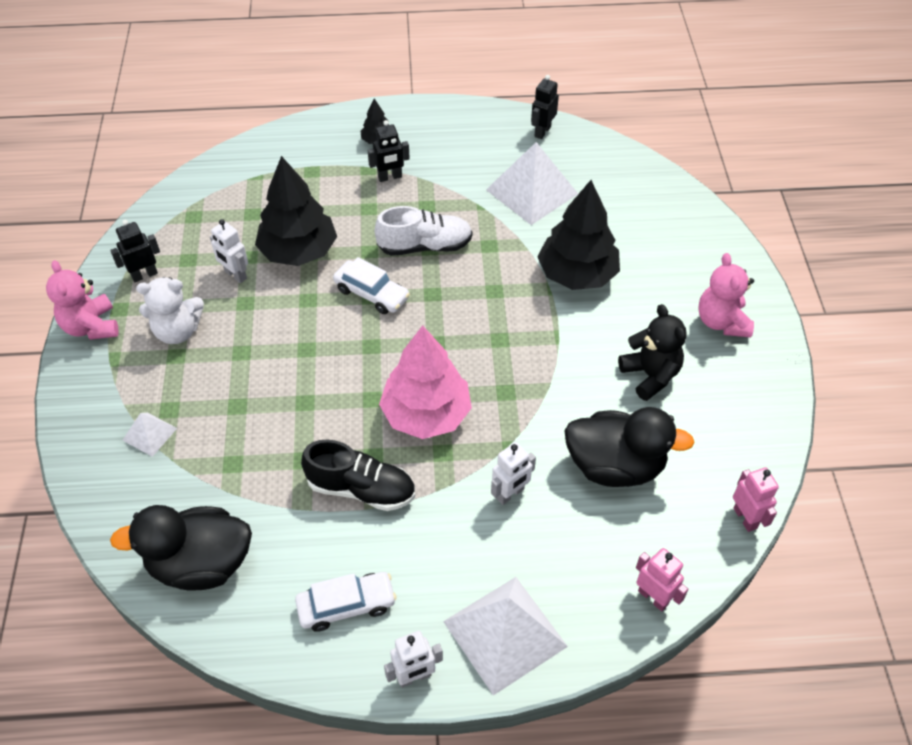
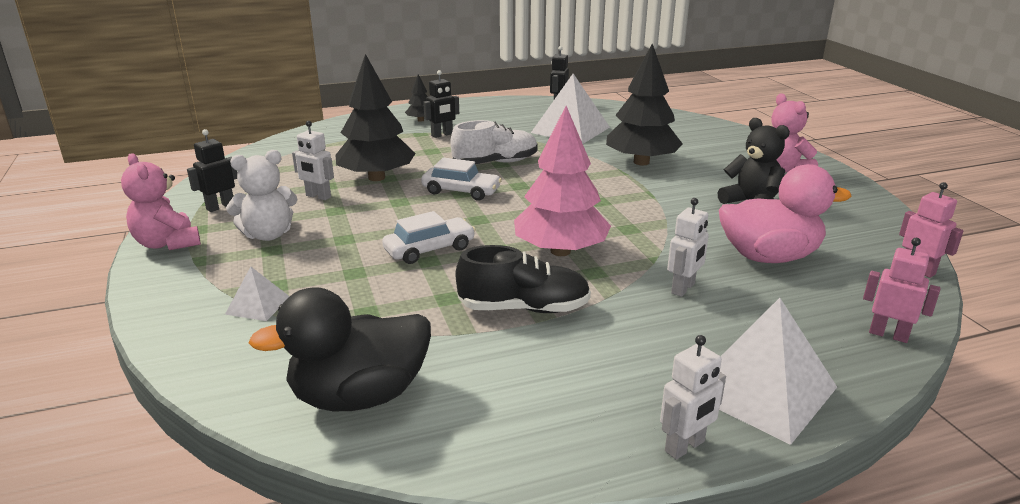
camera: 15 degrees left, 25 degrees down
white car [295,572,397,632] -> white car moved to [382,211,476,264]
black duck [565,407,695,487] -> pink duck [719,164,852,263]

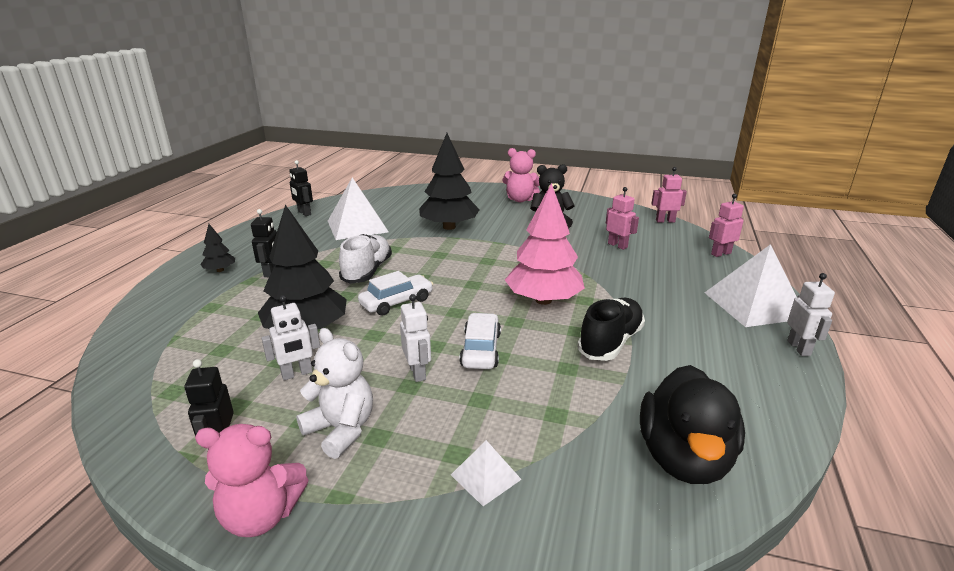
camera: 55 degrees left, 0 degrees up
white teddy bear [226,150,298,241] -> white teddy bear turned 60 degrees counterclockwise [296,328,373,459]
white robot [667,198,709,297] -> white robot moved to [400,294,431,382]
pink duck [719,164,852,263] -> pink robot [606,187,639,250]

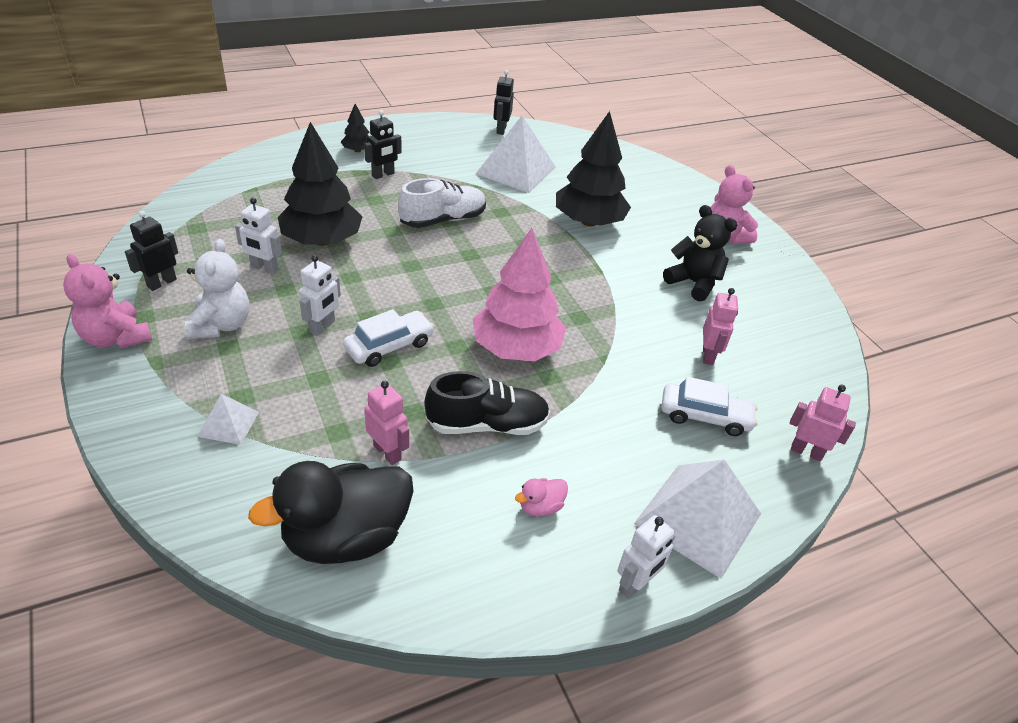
camera: 45 degrees right, 15 degrees up
white car [358,271,433,316] -> white car moved to [661,377,758,436]
pink robot [652,167,687,223] -> pink robot moved to [364,381,409,465]
none -> pink duck [515,478,568,516]

